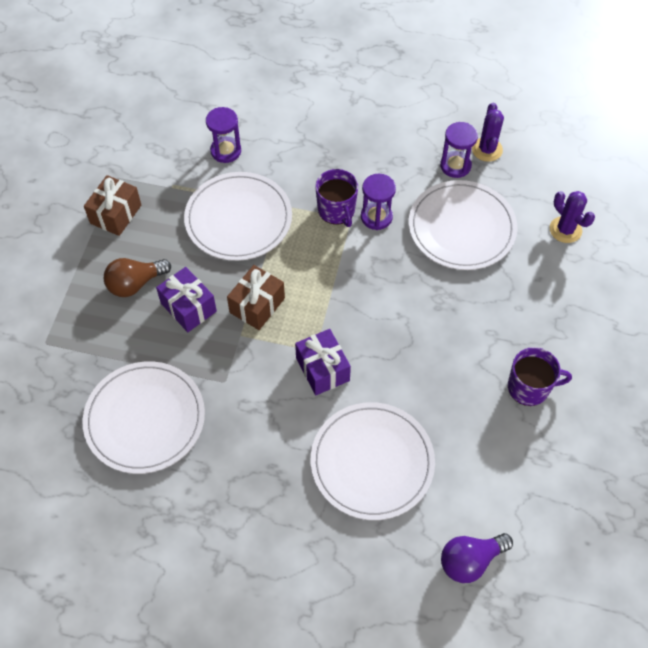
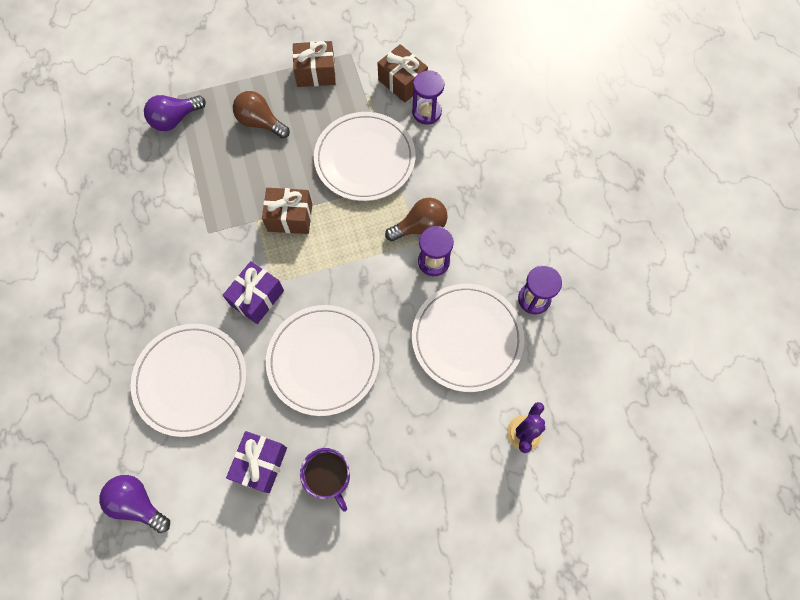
camera: 60 degrees right, 10 degrees up
white plate [82,361,205,474] -> white plate moved to [266,305,380,416]
purple gift [156,267,217,332] -> purple gift moved to [226,431,287,493]
purple mug [315,169,358,227] -> brown light bulb [385,198,447,241]
purple cactus [472,103,504,162] -> none
none -> purple light bulb [144,95,206,131]
none -> brown gift [378,44,428,103]

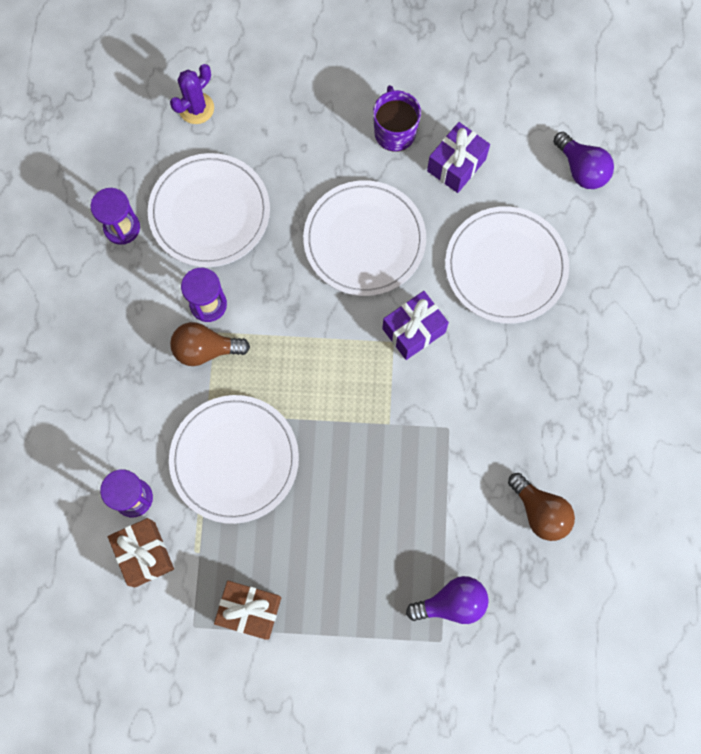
camera: 160 degrees left, 5 degrees up
brown light bulb [233,91,290,139] -> brown light bulb moved to [508,473,575,541]
brown gift [262,188,312,234] -> none

